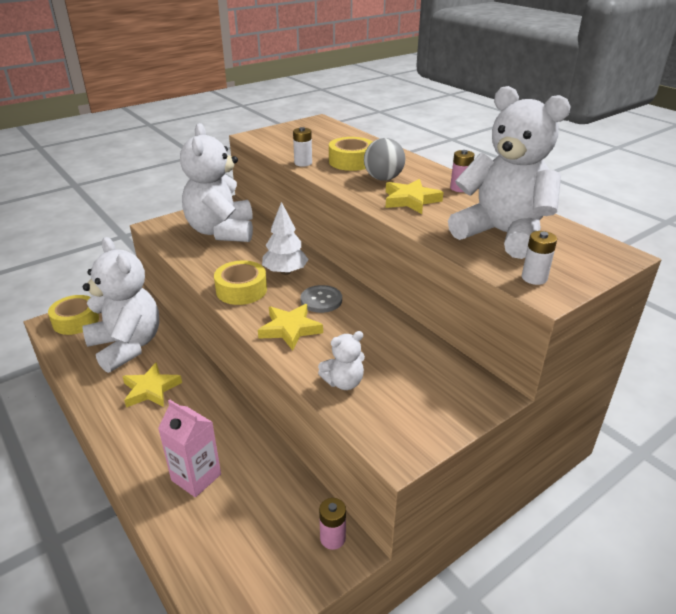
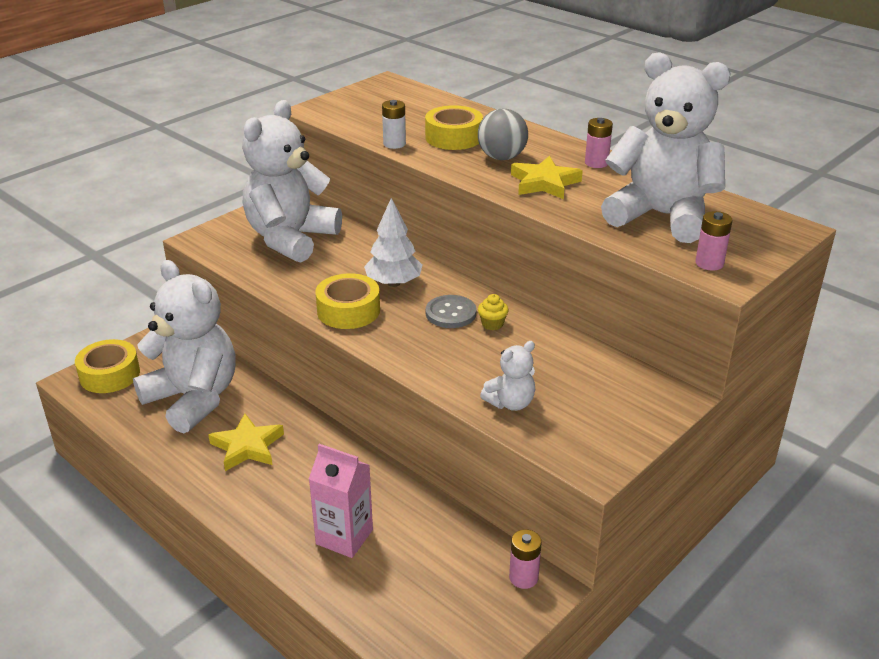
camera: 10 degrees left, 0 degrees up
white teddy bear [180,123,253,242] -> white teddy bear turned 45 degrees clockwise [242,100,342,263]
yellow star [258,304,323,350] -> none
white battery [522,231,557,285] -> pink battery [695,211,733,271]
none -> yellow cupcake [478,294,509,330]

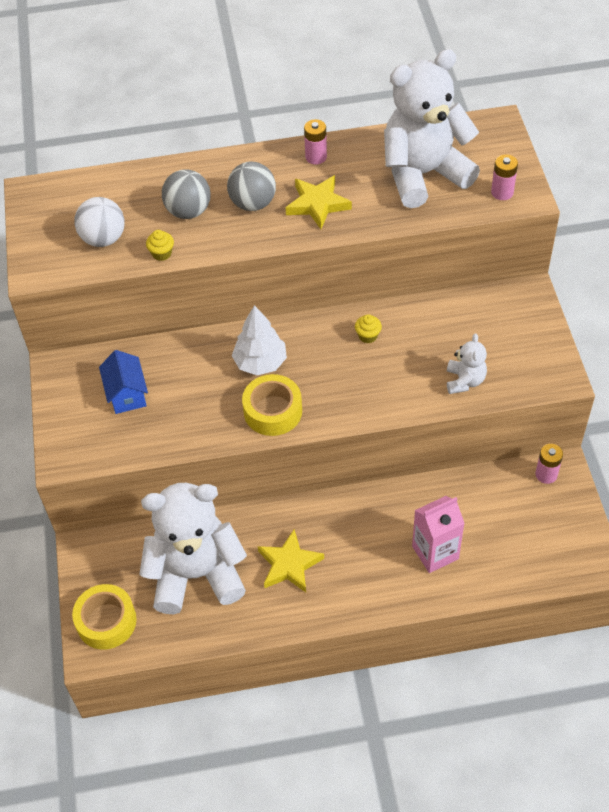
camera: 50 degrees left, 20 degrees up
white teddy bear [242,100,342,263] -> blue house [99,350,148,414]
white battery [382,100,406,149] -> yellow cupcake [146,230,174,261]
yellow tape [425,105,483,150] -> grey ball [162,169,211,219]
grey button [426,295,476,328] -> none
none -> white ball [74,197,125,247]

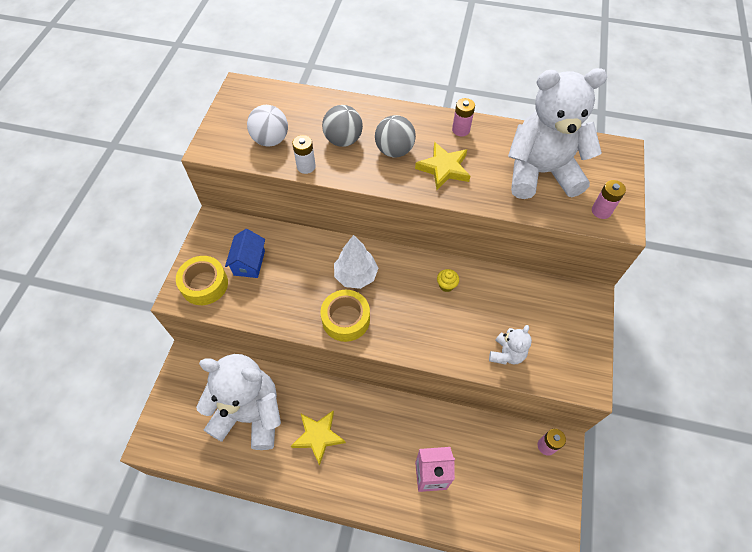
camera: 20 degrees right, 5 degrees up
yellow tape [72,584,137,650] -> yellow tape moved to [176,256,228,305]
yellow cupcake [146,230,174,261] -> white battery [292,135,316,174]

